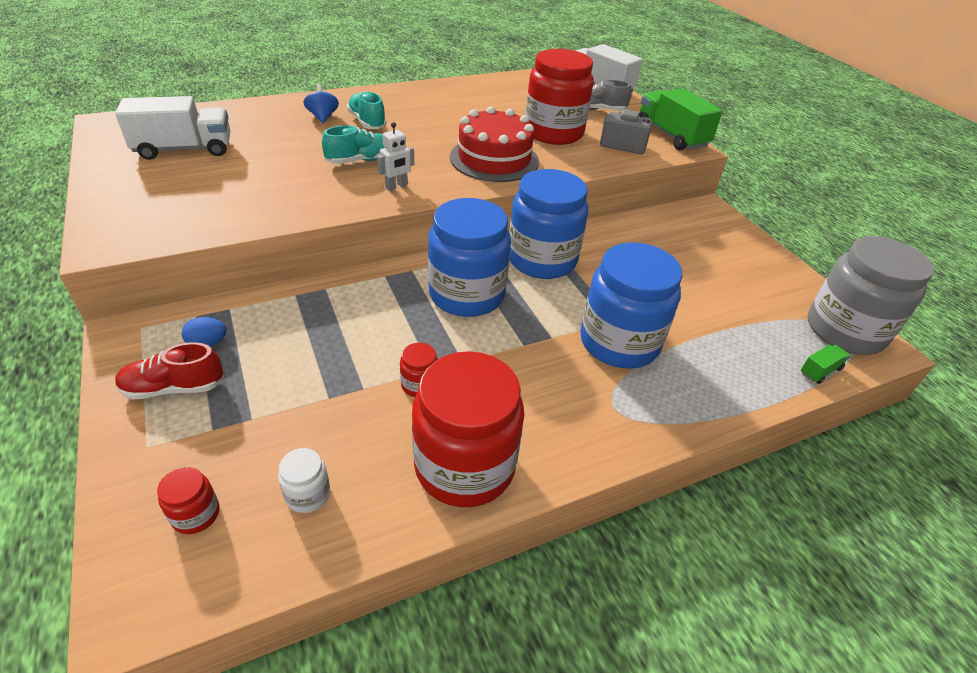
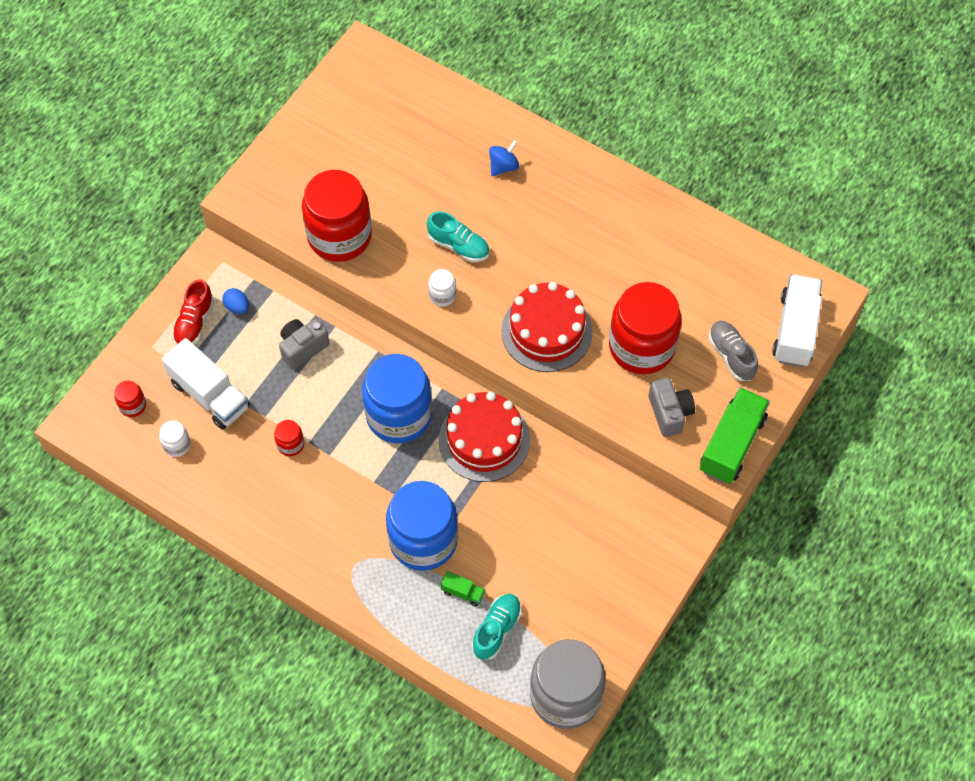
camera: 60 degrees right, 20 degrees up
white truck [115,96,230,160] -> white truck moved to [162,338,250,429]
red shoe [115,342,224,400] -> red shoe turned 120 degrees counterclockwise [172,280,214,345]
turquoise shoe [347,91,387,129] -> turquoise shoe moved to [472,594,522,660]
white robot [377,122,414,191] -> white jar [428,269,456,307]
red jar [412,351,524,507] -> red jar moved to [302,170,372,262]
blue jar [509,169,588,279] -> red cake [439,392,530,482]
green truck [801,345,850,384] -> green truck moved to [441,571,485,606]
none -> grey camera [279,319,329,370]

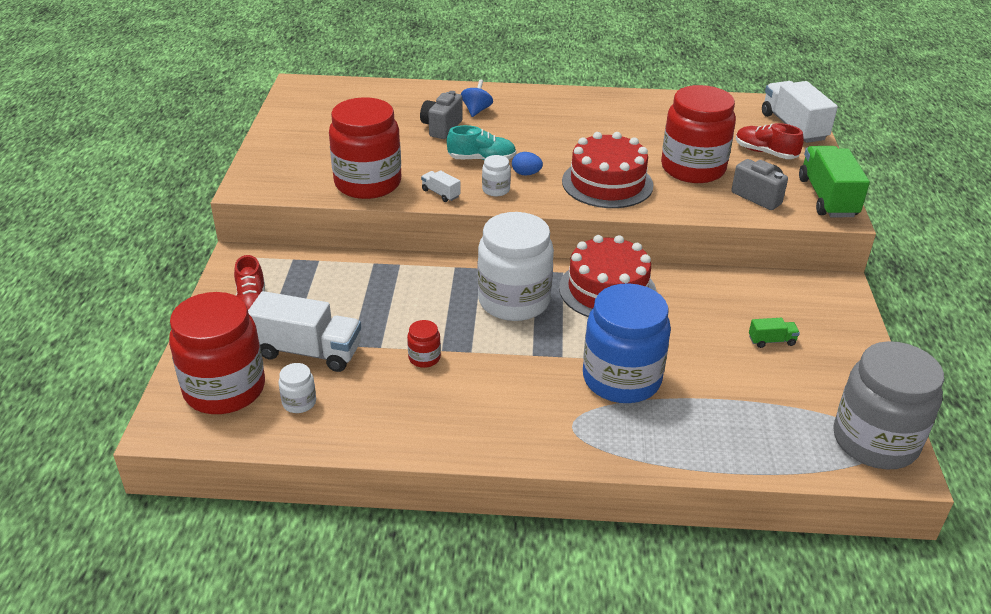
camera: 30 degrees left, 25 degrees down
red jar [114,381,146,417] -> red jar [169,292,265,414], size x2.42
blue egg [222,288,249,314] -> blue egg moved to [512,152,543,176]
grey camera [279,319,329,370] -> grey camera moved to [420,91,463,139]
blue jar [362,354,432,443] -> white jar [478,212,554,321]
green truck [441,571,485,606] -> green truck moved to [749,318,800,348]
turquoise shoe [472,594,522,660] -> none
grey shoe [708,321,758,381] -> red shoe [736,123,804,159]
none -> white truck [421,170,460,202]

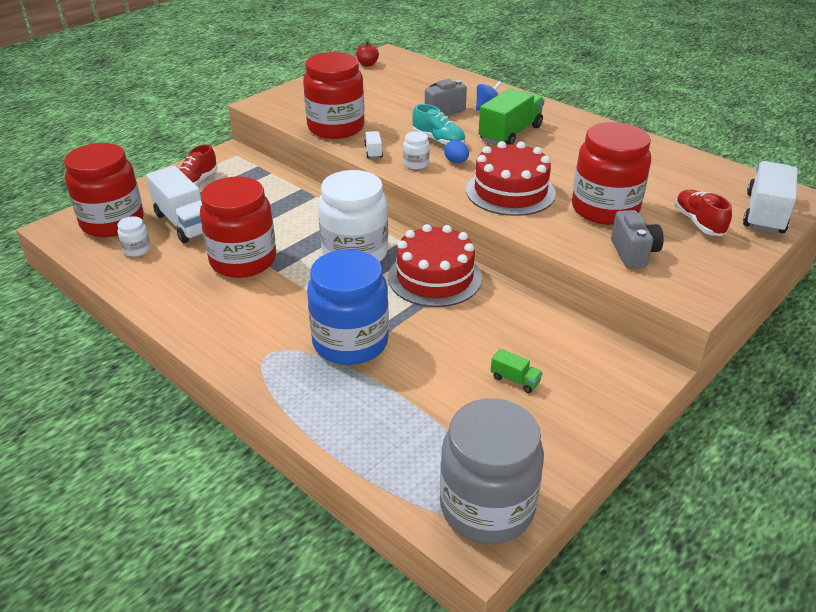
camera: 40 degrees right, 0 degrees up
red jar [407,320,441,368] -> red jar [200,177,276,278], size x2.42
green truck [799,146,870,217] -> green truck moved to [479,88,545,145]
none -> red apple [356,38,379,66]

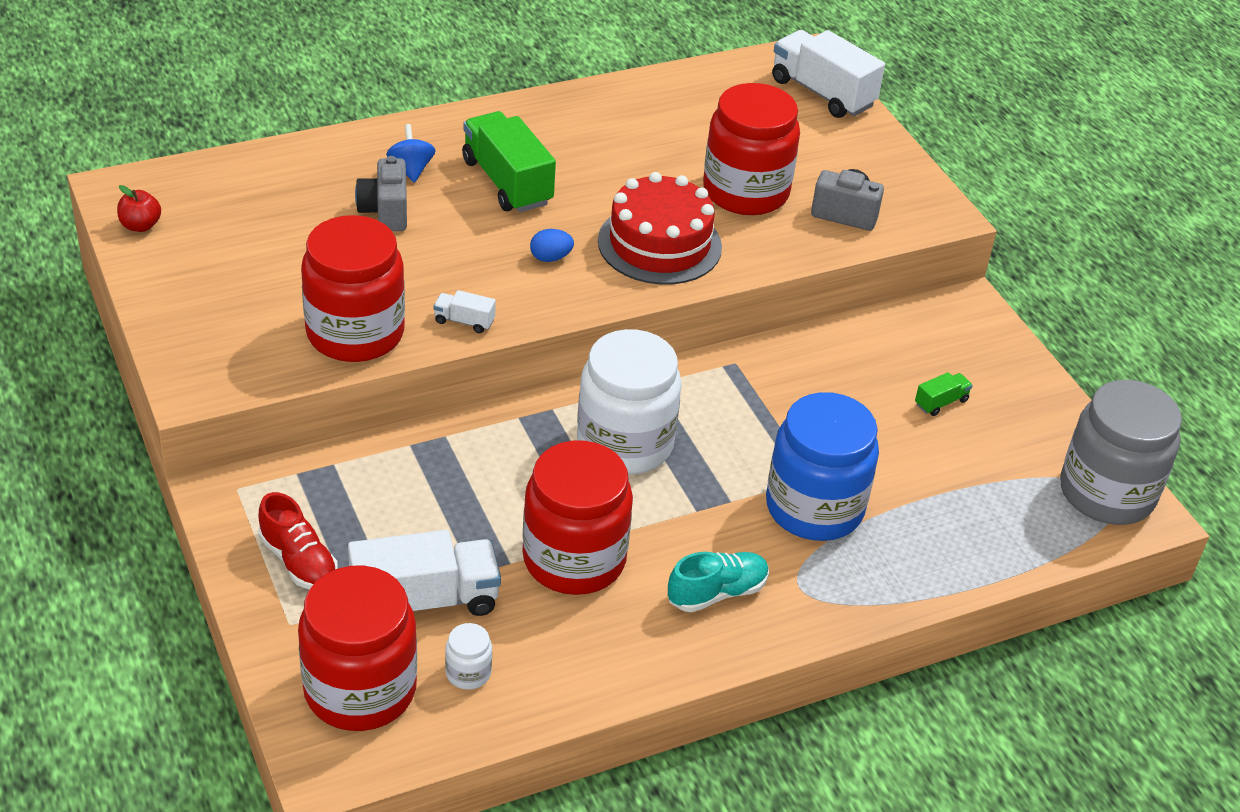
camera: 70 degrees left, 5 degrees up
red cake [388,224,482,307] -> none
white jar [403,131,429,169] -> none
turquoise shoe [412,104,465,146] -> turquoise shoe moved to [668,552,769,612]
red shoe [675,190,732,236] -> none

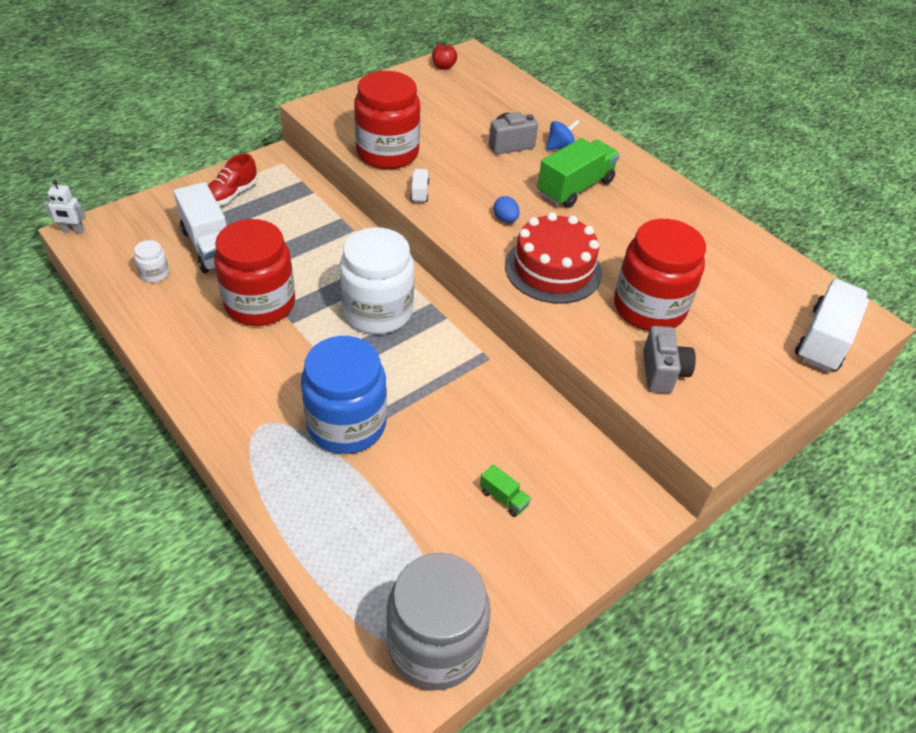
camera: 75 degrees right, 5 degrees up
red jar [298,566,417,731] -> none
turquoise shoe [668,552,769,612] -> none
none -> white robot [43,180,86,234]

